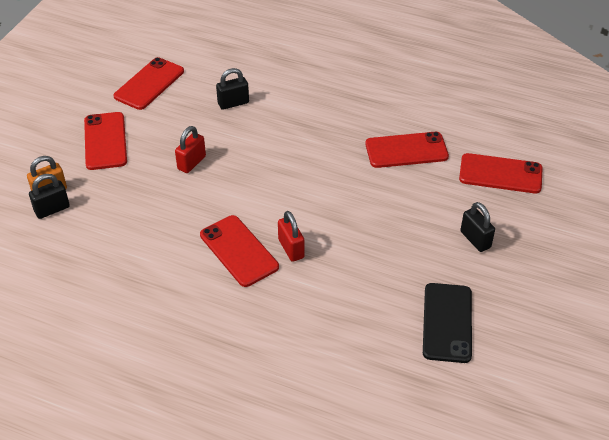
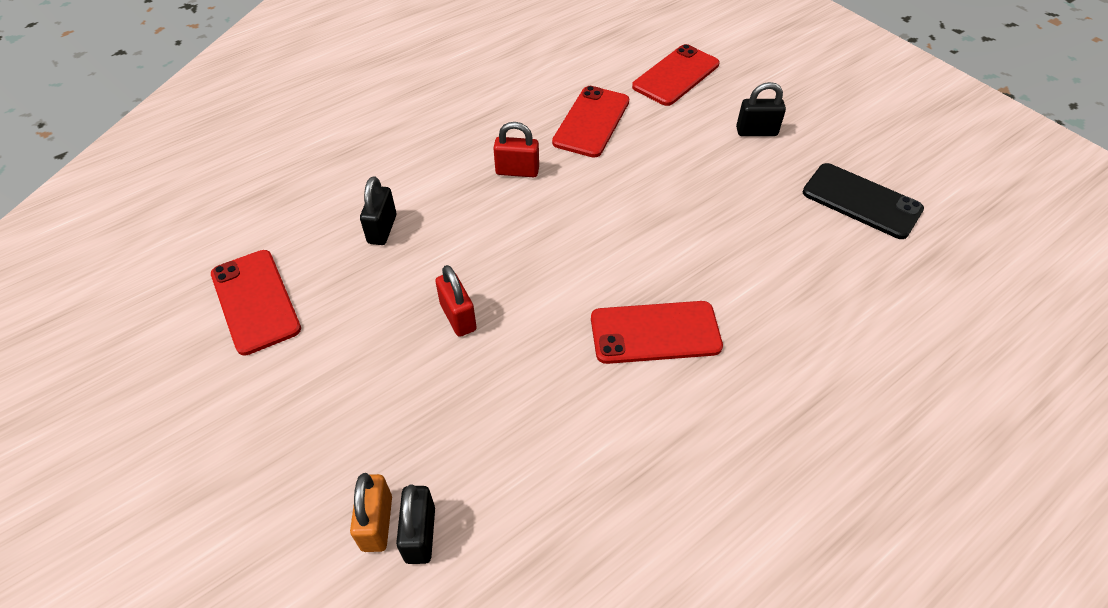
camera: 60 degrees left, 5 degrees up
red phone [84,112,127,170] -> none
red padlock [278,211,304,262] -> red padlock moved to [493,122,539,177]

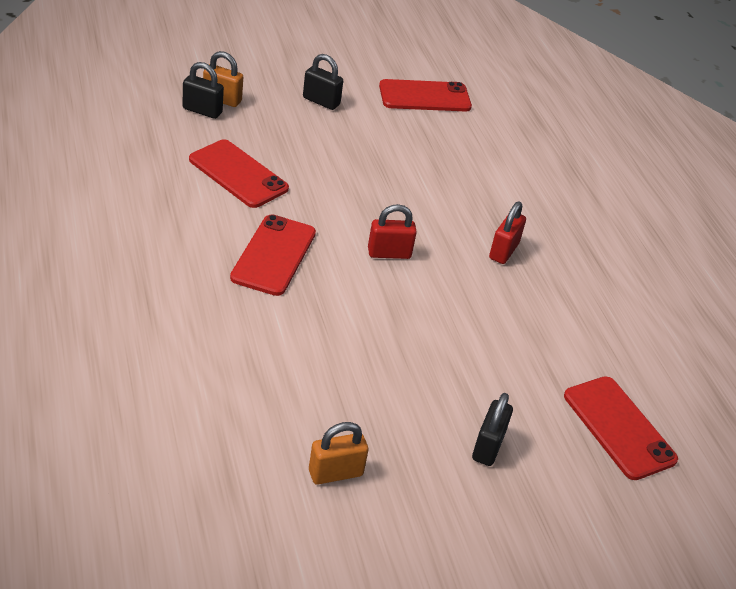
camera: 105 degrees right, 10 degrees down
black padlock [360,176,396,245] -> black padlock moved to [303,54,343,110]
red padlock [435,265,477,337] -> red padlock moved to [368,204,417,259]
red phone [552,86,629,158] -> red phone moved to [189,139,289,208]
black phone [803,163,924,239] -> orange padlock [309,422,368,484]

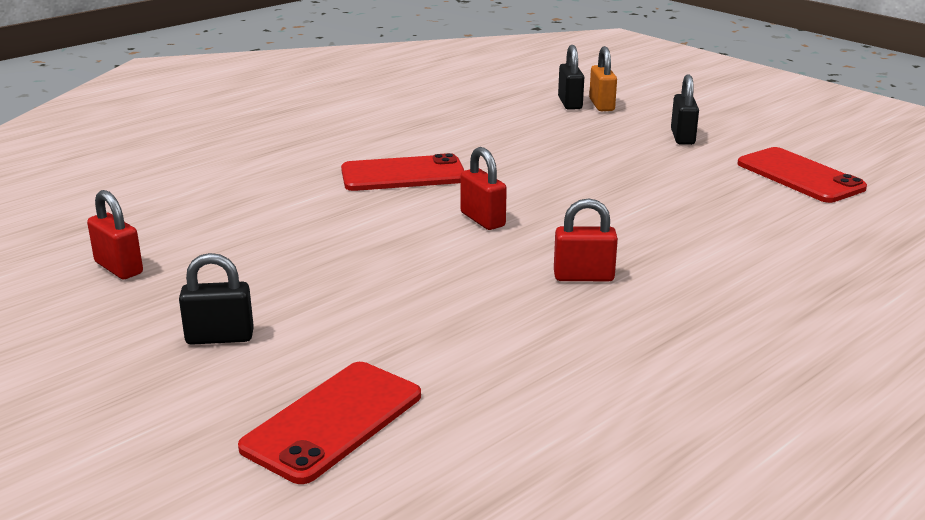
camera: 70 degrees right, 15 degrees down
red phone [189,139,289,208] -> none
orange padlock [309,422,368,484] -> red padlock [87,190,143,279]

